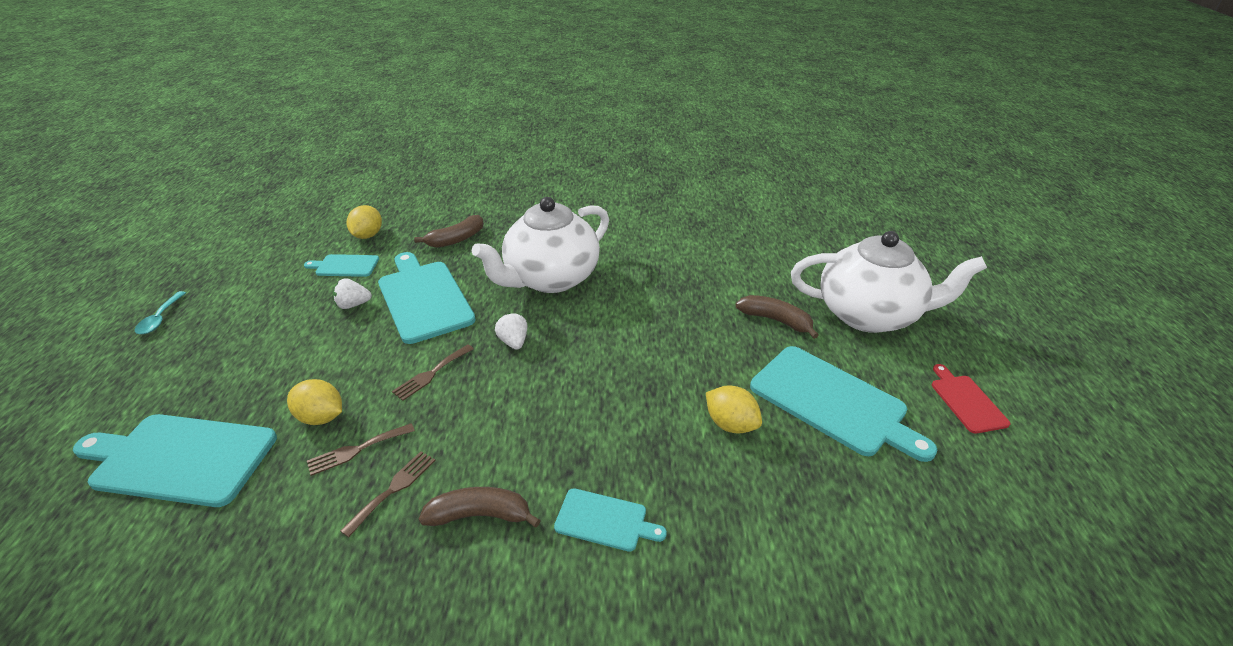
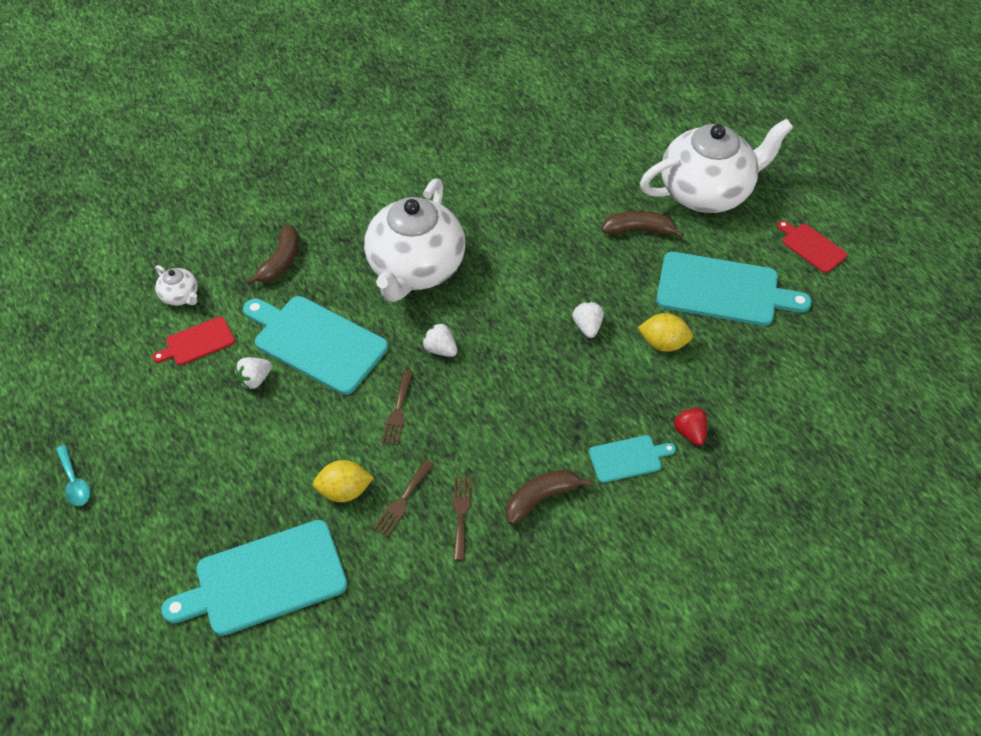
camera: 30 degrees left, 15 degrees up
turquoise cutting board [304,254,379,277] -> red cutting board [152,316,235,365]
yellow lemon [347,205,382,239] -> white teapot [155,265,198,306]
none -> white strawberry [572,302,604,338]
none -> red strawberry [674,407,707,446]

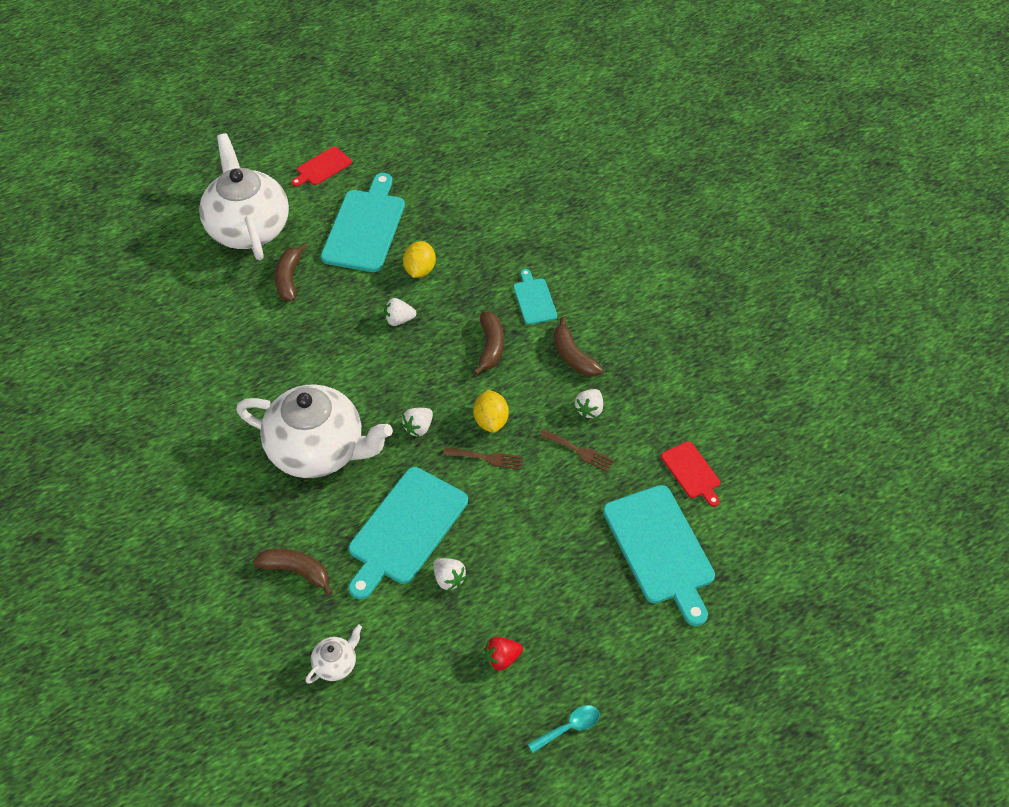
camera: 90 degrees left, 0 degrees up
red cutting board [152,316,235,365] -> red cutting board moved to [661,441,720,507]
yellow lemon [313,460,374,502] -> yellow lemon moved to [473,390,509,433]
brown fork [453,477,472,561] -> white strawberry [575,389,603,418]
red strawberry [674,407,707,446] -> red strawberry moved to [485,637,523,671]
none -> brown banana [473,312,504,375]

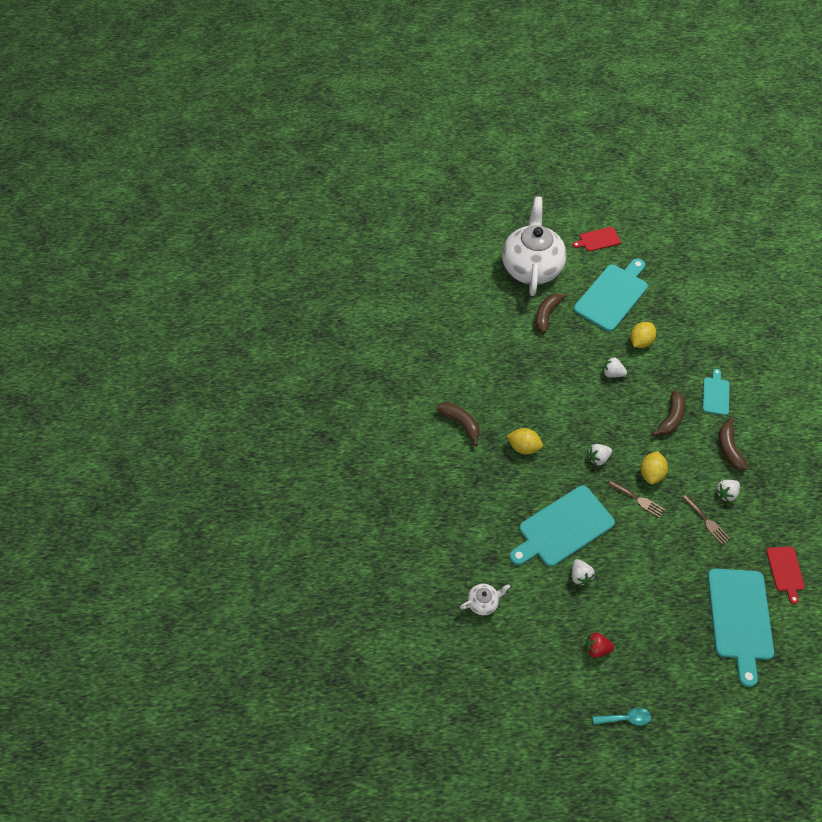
camera: 25 degrees right, 5 degrees up
white teapot [236,384,393,478] -> yellow lemon [507,428,543,454]
brown banana [253,548,333,596] -> brown banana moved to [436,402,479,446]

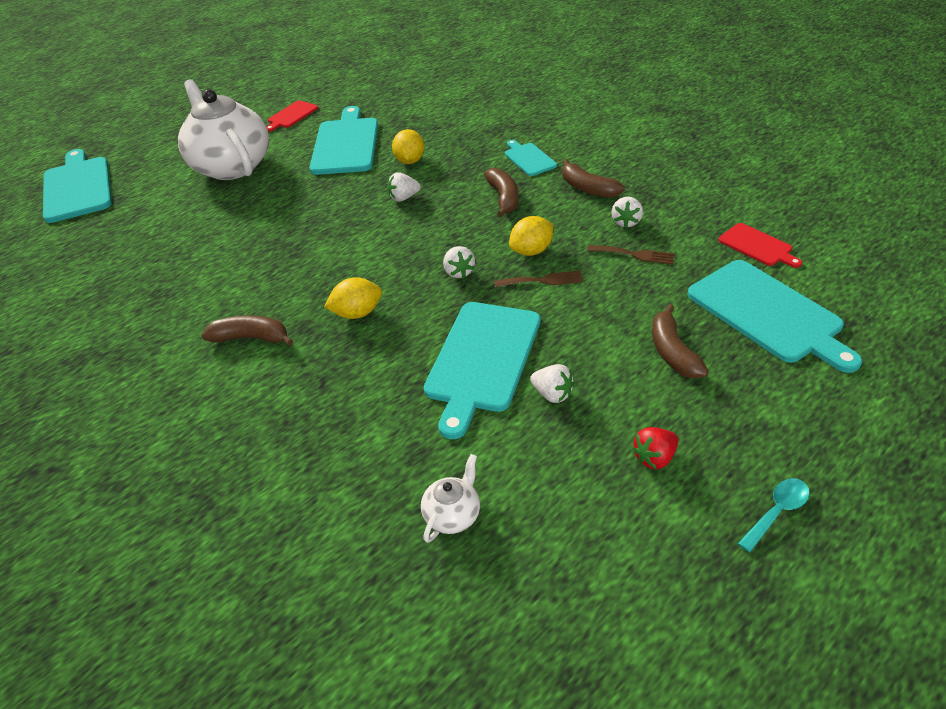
camera: 35 degrees left, 15 degrees down
brown banana [535,293,568,333] -> brown banana moved to [652,304,709,379]
white strawberry [587,444,612,465] -> white strawberry turned 45 degrees counterclockwise [443,246,475,278]
yellow lemon [640,451,668,484] -> yellow lemon turned 75 degrees clockwise [509,216,553,256]
none -> turquoise cutting board [43,149,112,223]

